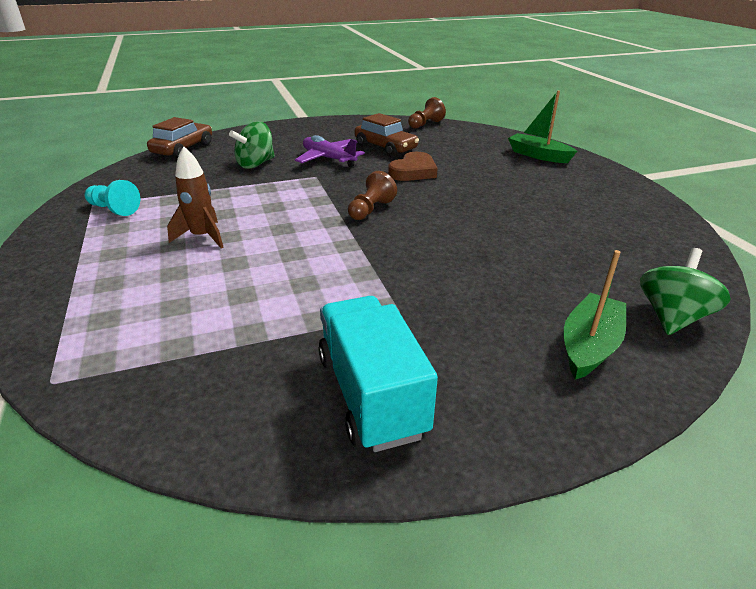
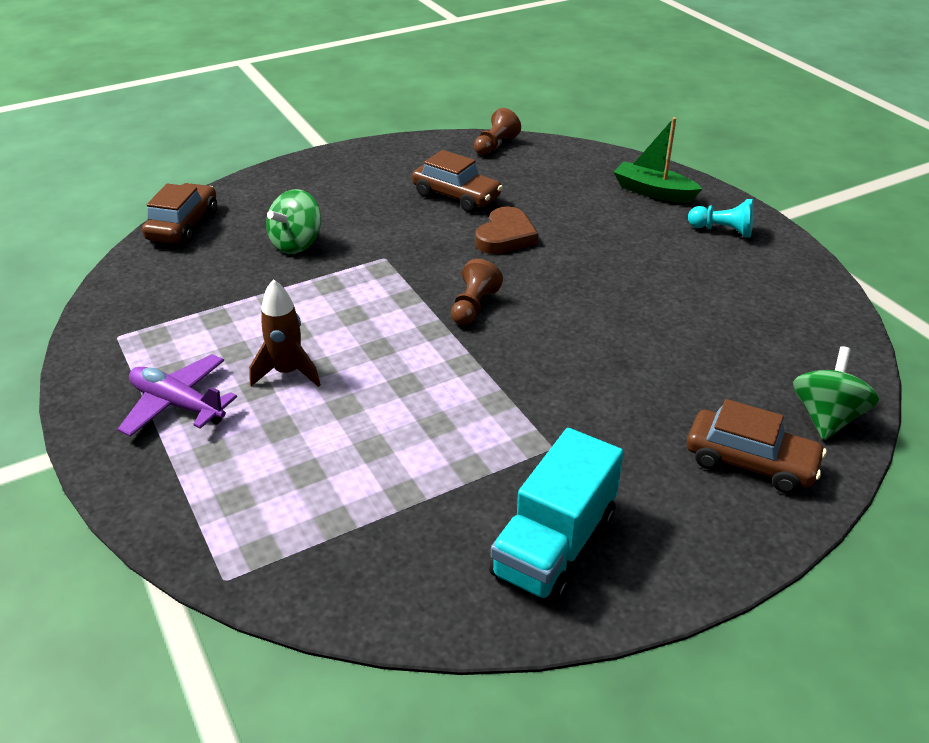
camera: 10 degrees left, 5 degrees up
turquoise pawn [85,180,140,216] -> turquoise pawn moved to [688,199,754,238]
purple plane [295,135,365,167] -> purple plane moved to [118,354,237,437]
turquoise truck [318,296,438,452] -> turquoise truck turned 120 degrees counterclockwise [489,428,624,604]
green boat [564,250,626,380] -> brown car [687,399,826,494]

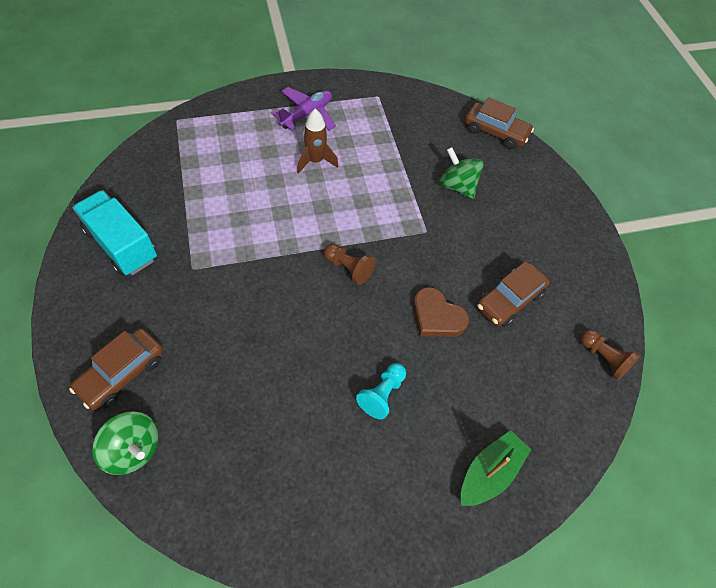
camera: 100 degrees right, 20 degrees up
turquoise pawn [688,199,754,238] -> turquoise pawn moved to [356,363,406,419]

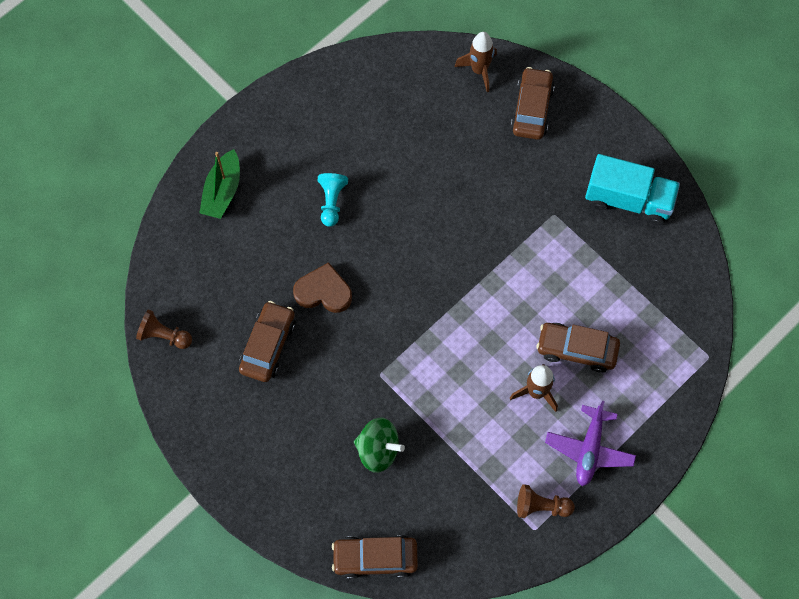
camera: 155 degrees right, 10 degrees up
green spinning top [92,411,159,475] -> brown rocket [455,32,497,92]
brown pawn [324,244,375,285] -> brown pawn moved to [517,484,575,518]
none -> brown car [536,323,620,373]

